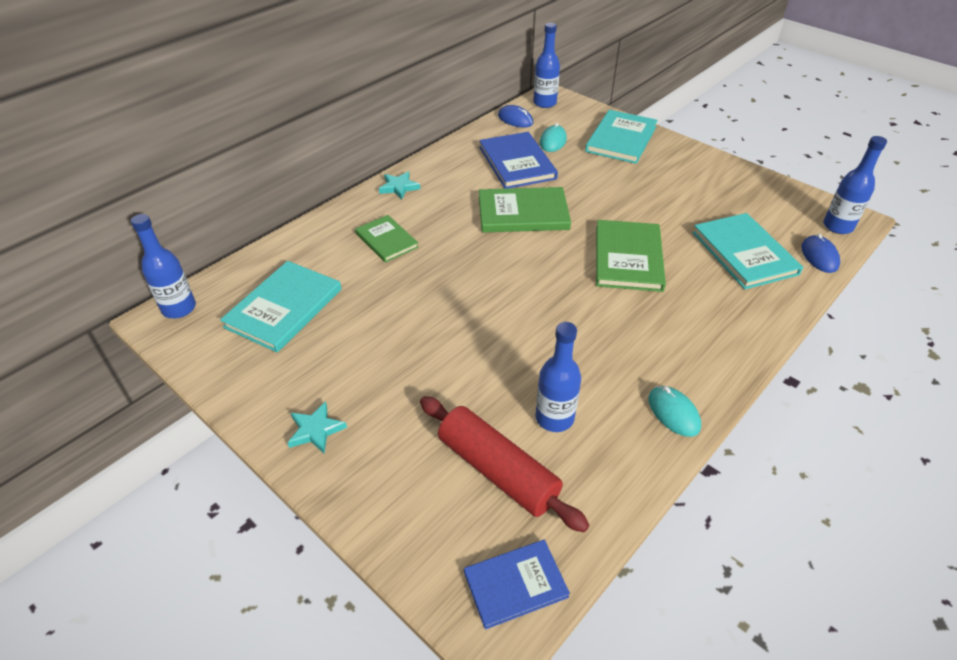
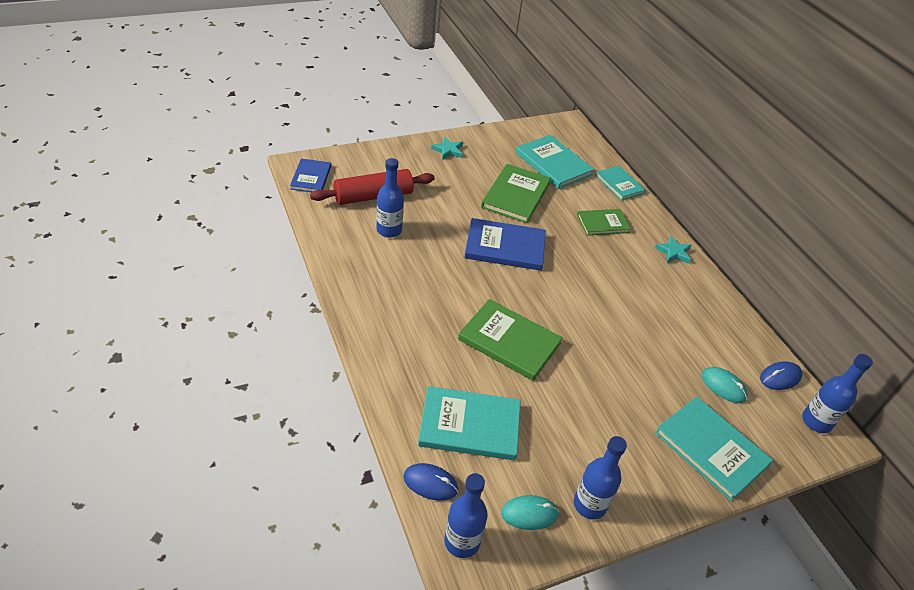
camera: 110 degrees right, 0 degrees up
blue bottle [131,214,196,318] -> blue bottle moved to [574,436,627,520]
blue book [479,132,558,189] -> blue book moved to [464,218,546,271]
green book [479,187,571,233] -> green book moved to [481,164,551,223]
turquoise mouse [649,386,701,437] -> turquoise mouse moved to [501,495,559,530]
none -> turquoise book [596,166,645,201]

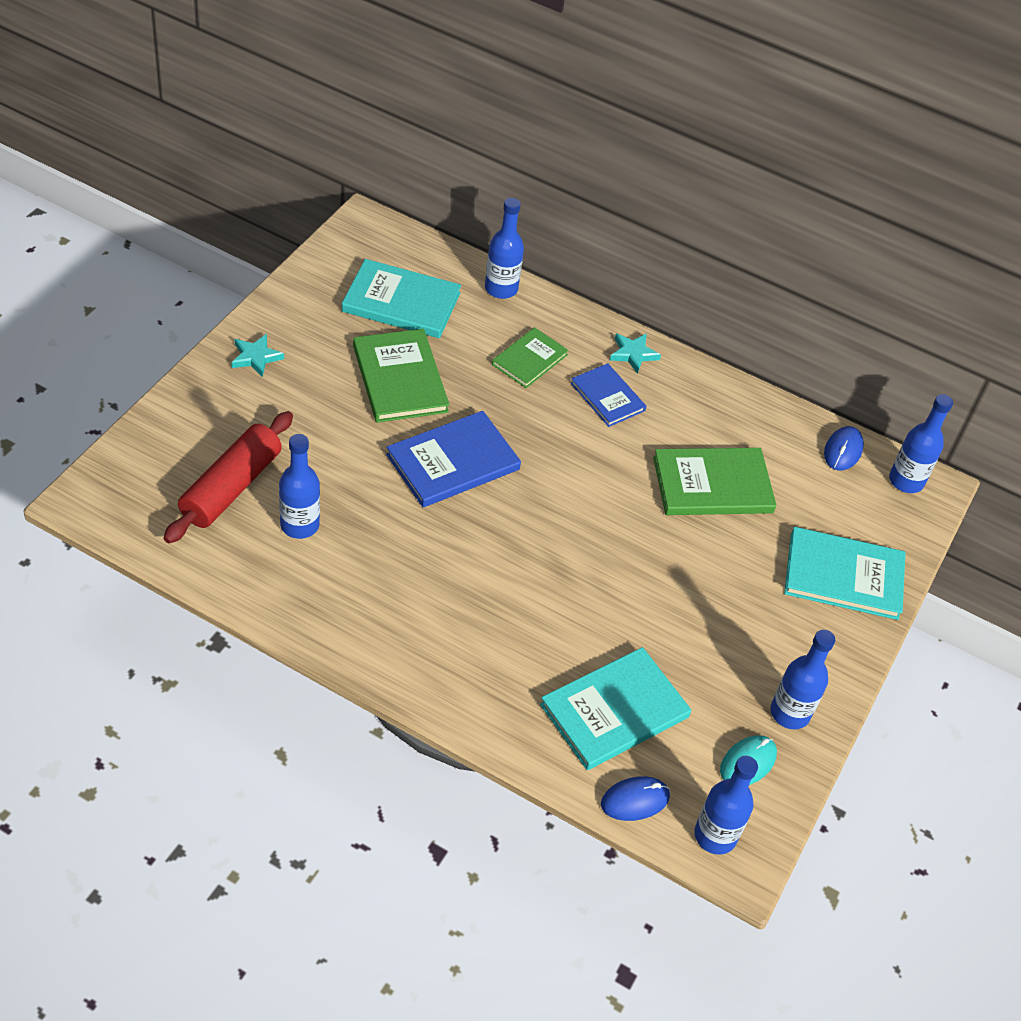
camera: 40 degrees left, 5 degrees up
blue book [290,158,331,192] -> blue book moved to [571,363,646,427]
green book [458,299,563,381] -> green book moved to [653,448,777,515]
turquoise book [596,166,645,201] -> blue bottle [485,198,524,299]
turquoise mouse [702,367,748,403] -> none

